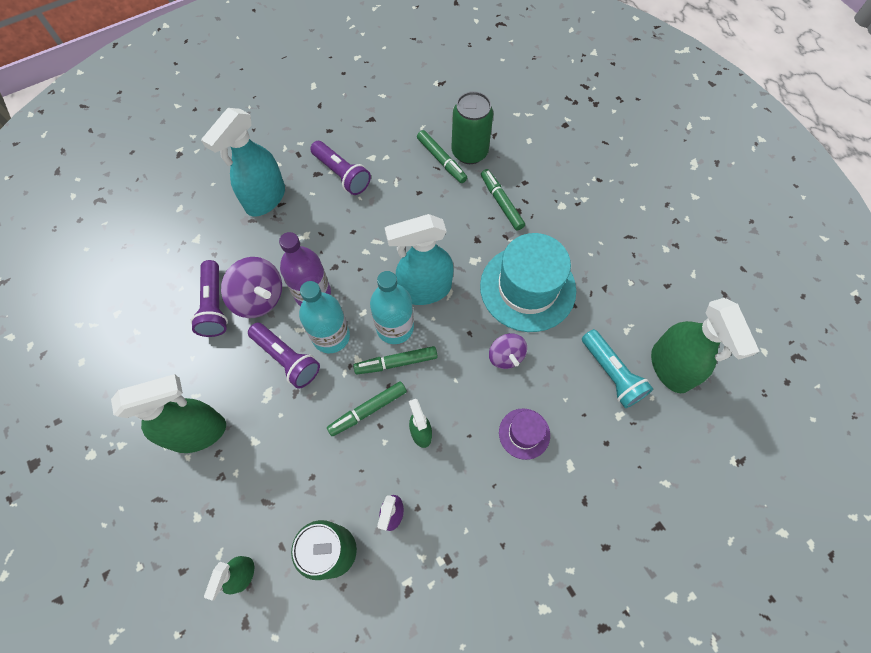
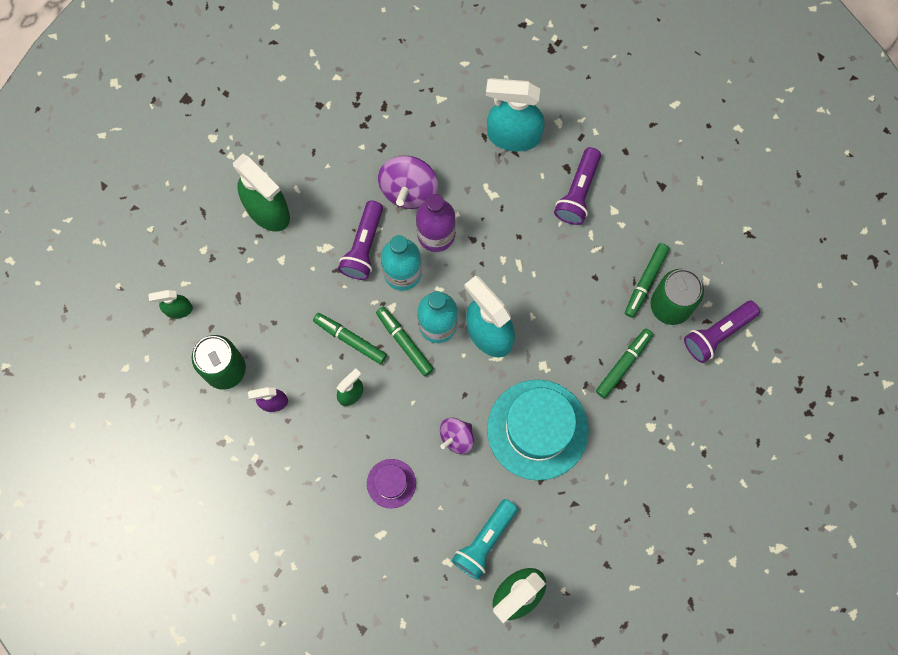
camera: 65 degrees right, 10 degrees up
purple flashlight [191,260,228,337] -> purple flashlight moved to [684,301,760,363]

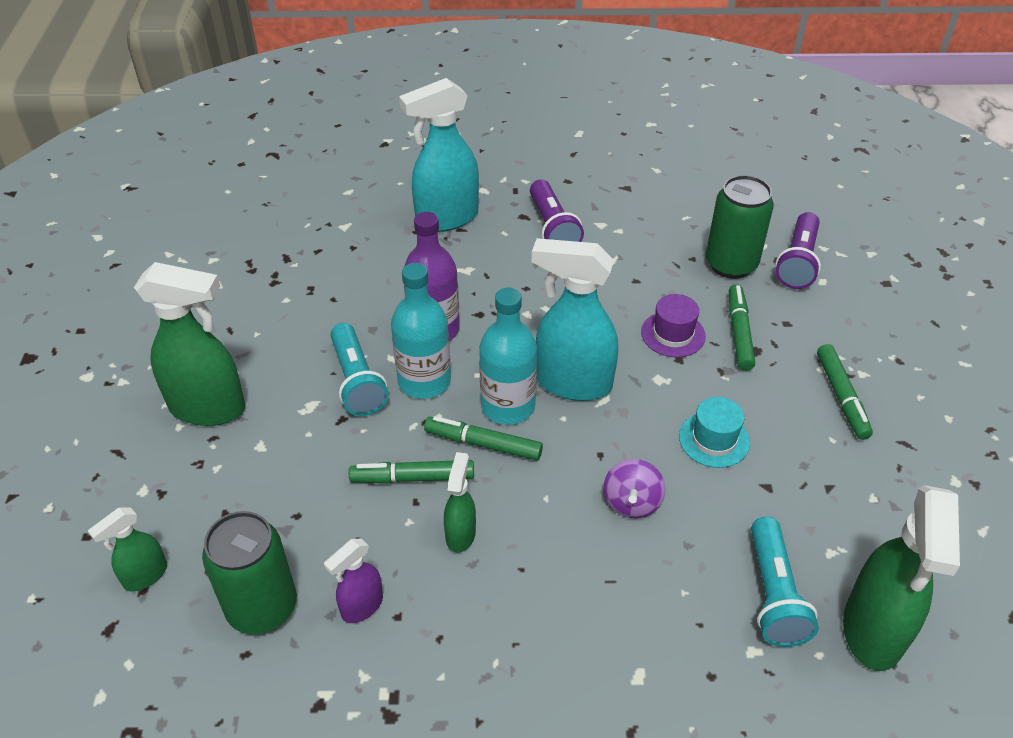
camera: 35 degrees left, 30 degrees down
purple flashlight [338,200,383,280] -> turquoise flashlight [331,323,389,416]
purple hat [367,459,416,509] -> purple hat moved to [641,294,706,357]
purple spinning top [378,155,438,209] -> none
turquoise hat [487,380,589,481] -> turquoise hat [679,397,750,468], size x0.48
green marker [625,243,670,318] -> green marker moved to [817,344,873,440]

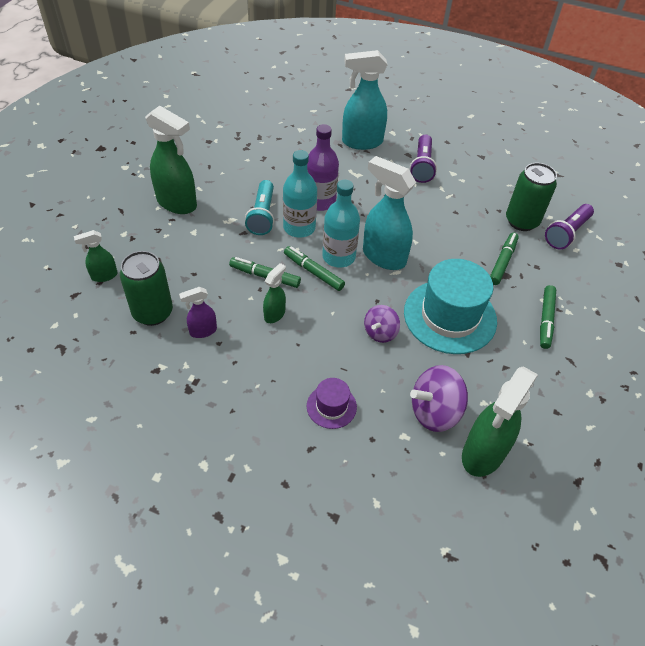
camera: 20 degrees right, 5 degrees up
purple hat [641,294,706,357] -> purple hat moved to [307,378,357,429]
turquoise hat [679,397,750,468] -> turquoise hat [404,259,497,354], size x2.07
turquoise flashlight [751,517,819,647] -> purple spinning top [410,365,468,432]

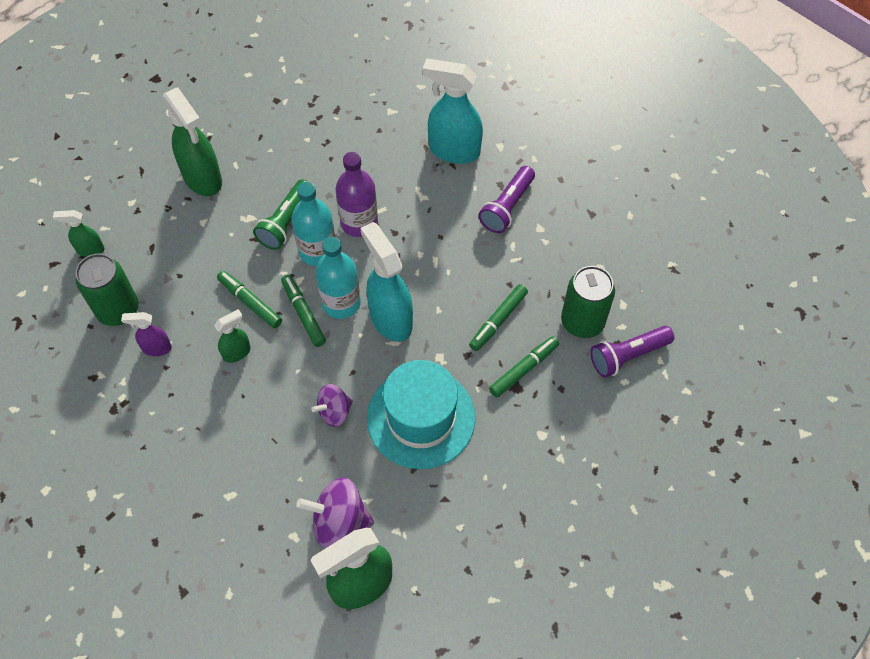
camera: 25 degrees right, 10 degrees up
turquoise flashlight [245,180,274,235] -> green flashlight [253,179,308,250]
purple hat [307,378,357,429] -> none
green marker [540,285,556,349] -> green marker moved to [469,284,528,351]

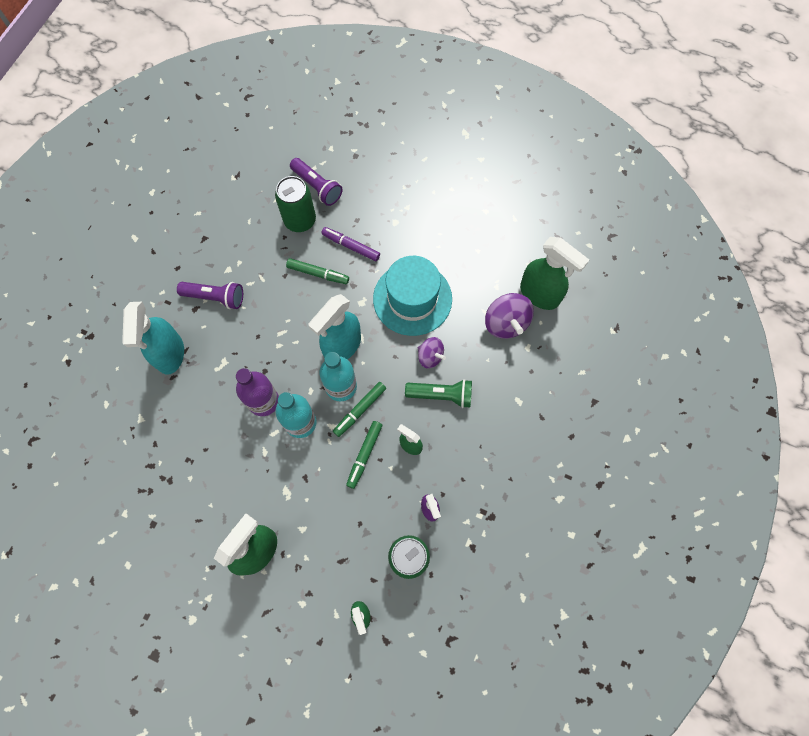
camera: 110 degrees left, 10 degrees up
green flashlight [253,179,308,250] -> green flashlight moved to [405,379,472,408]
green marker [489,336,559,397] -> purple marker [321,227,380,261]

